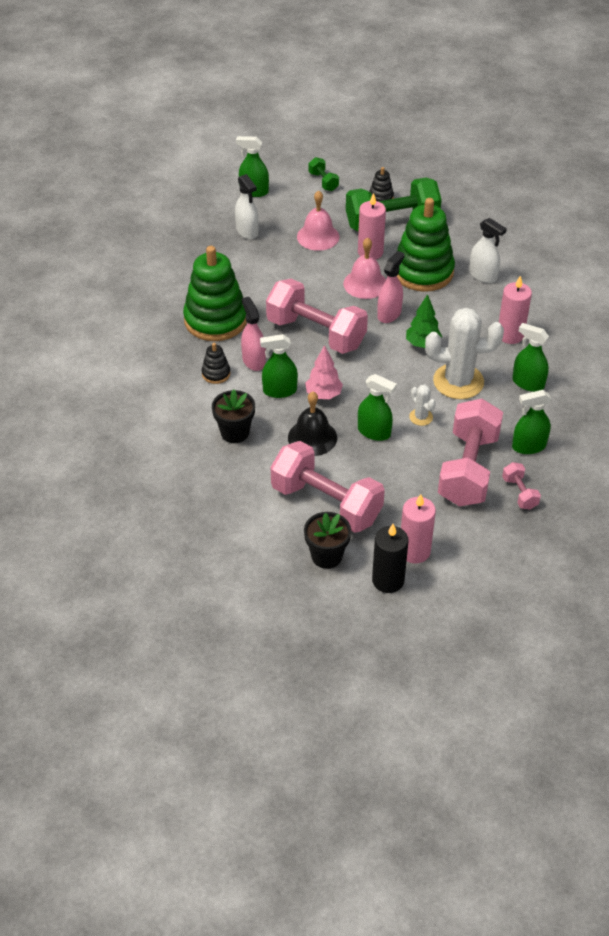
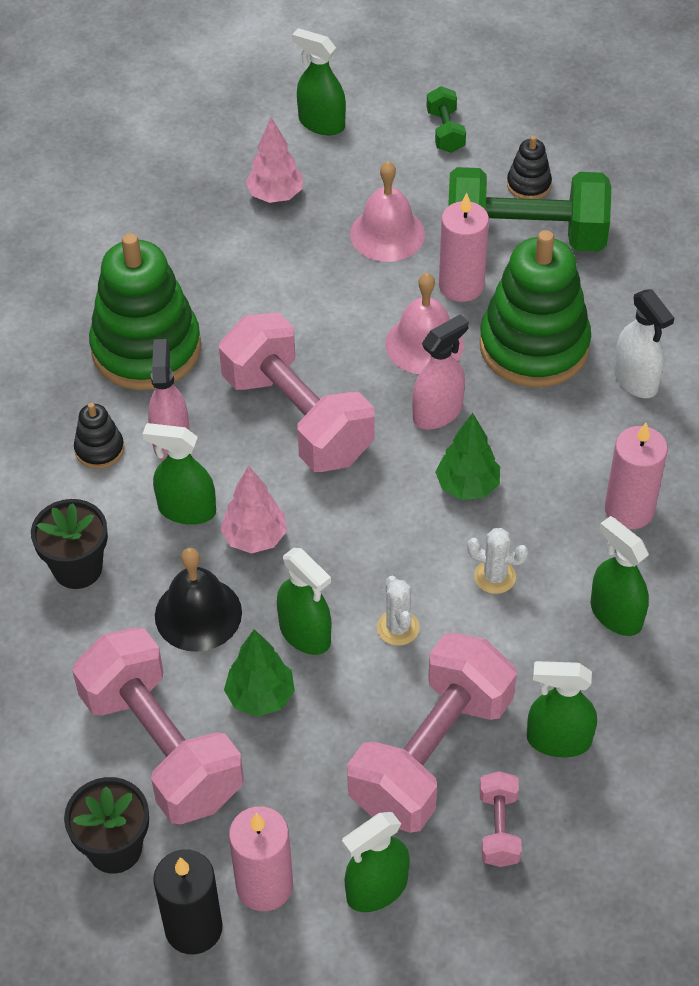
camera: 20 degrees right, 5 degrees up
white spray bottle [235,174,259,239] -> pink tree [246,117,303,203]
white cactus [425,308,504,399] -> white cactus [467,528,529,594], size x0.46
none -> green tree [224,629,295,717]
none -> green spray bottle [342,812,410,912]

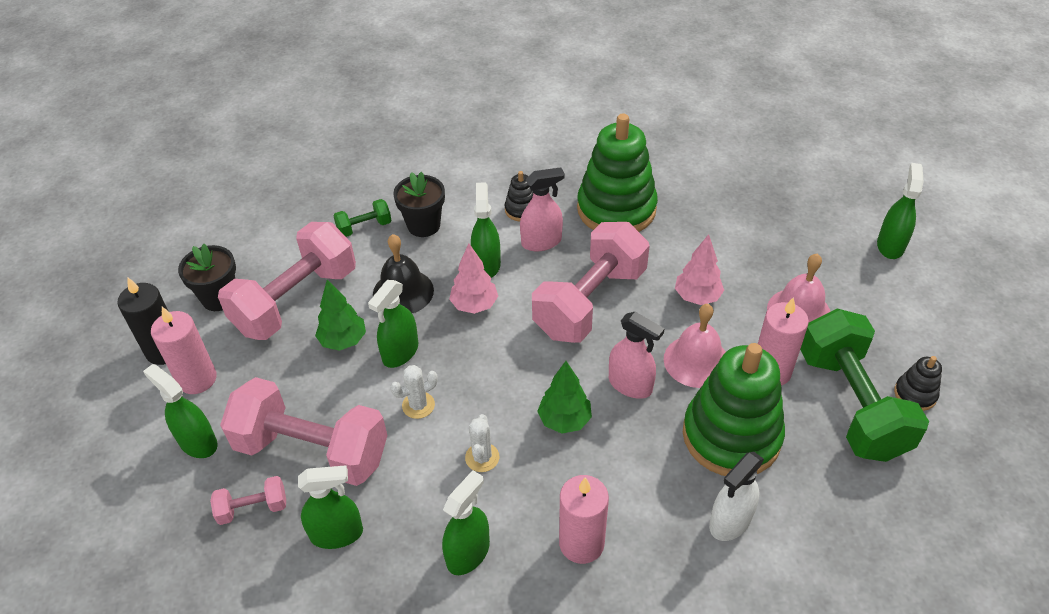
camera: 75 degrees right, 5 degrees down
pink tree [246,117,303,203] -> pink tree moved to [675,234,724,305]
green dumbbell [427,86,466,153] -> green dumbbell moved to [333,199,392,237]
green spray bottle [527,661,597,758] -> green spray bottle turned 90 degrees clockwise [298,465,363,549]

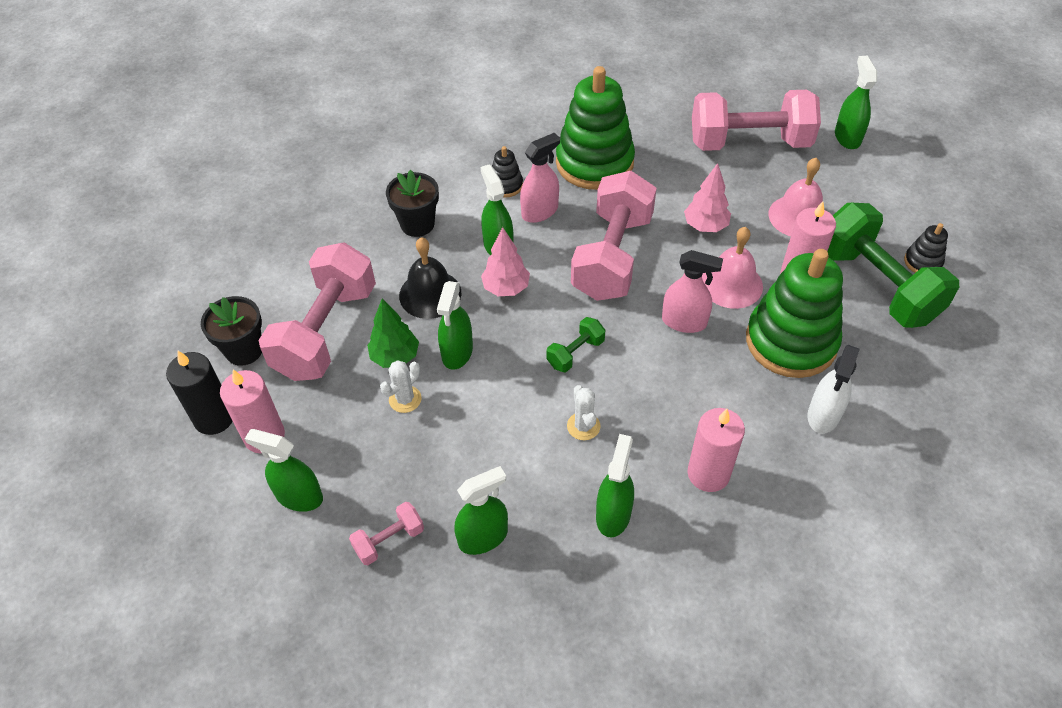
camera: 20 degrees left, 5 degrees up
pink dumbbell [220,377,388,486] -> pink dumbbell moved to [692,90,821,151]
green dumbbell [333,199,392,237] -> green dumbbell moved to [546,317,605,372]
white cactus [390,365,438,419] -> white cactus moved to [380,360,422,413]
green tree [537,361,592,434] -> none

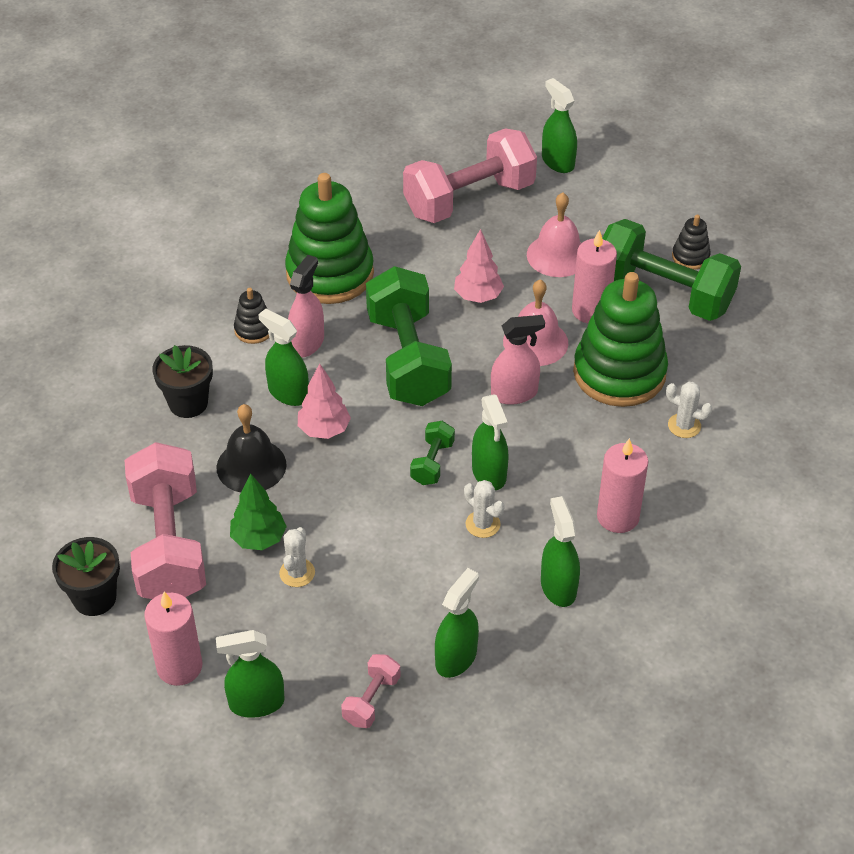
camera: 30 degrees left, 5 degrees down
black candle [166,351,232,435] -> none
green spray bottle [437,281,473,370] -> green spray bottle moved to [472,395,509,490]
pink dumbbell [571,171,657,301] -> green dumbbell [366,266,452,406]
white spray bottle [807,345,860,434] -> white cactus [666,382,712,438]

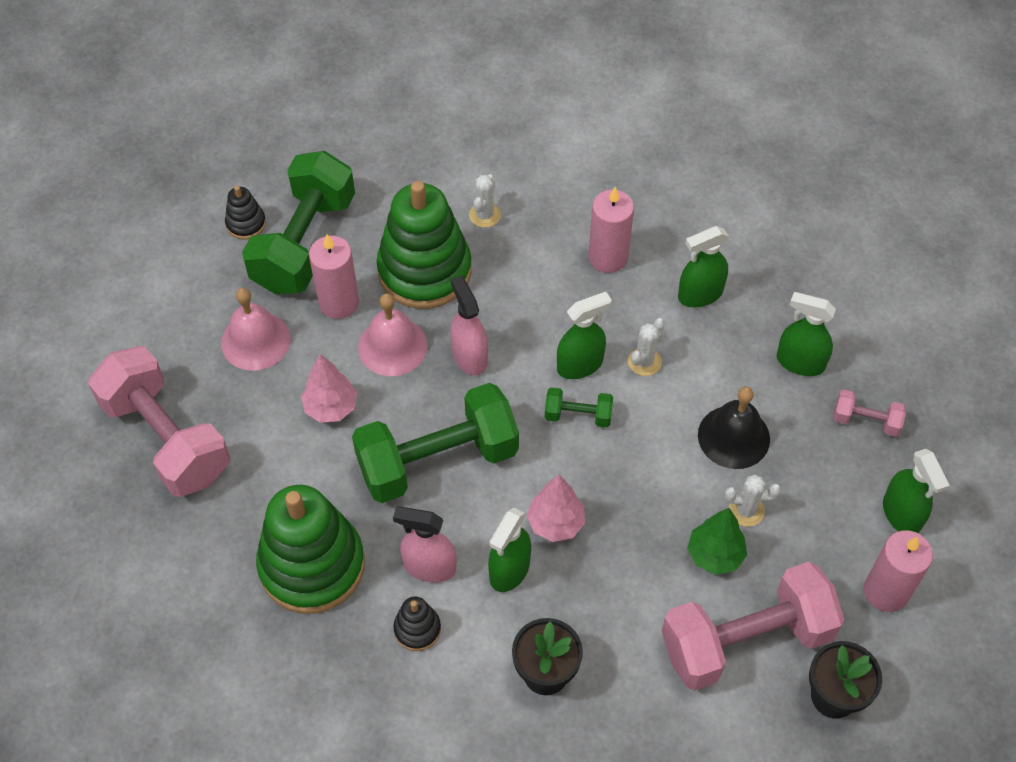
camera: 100 degrees left, 10 degrees up
black bell [216,404,287,493] -> black bell moved to [698,387,770,469]
green spray bottle [542,78,577,173] -> none

